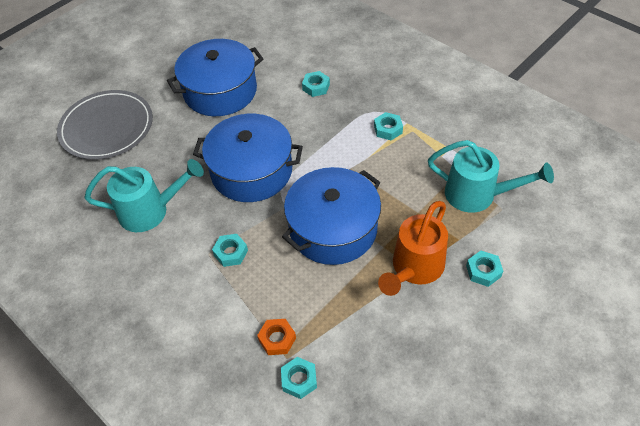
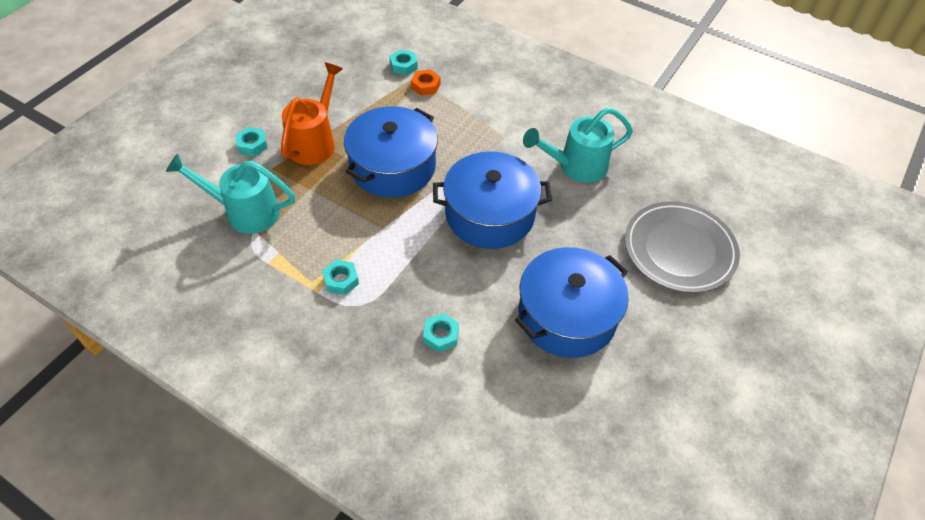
camera: 165 degrees right, 0 degrees up
turquoise nut [212,234,248,267] -> none

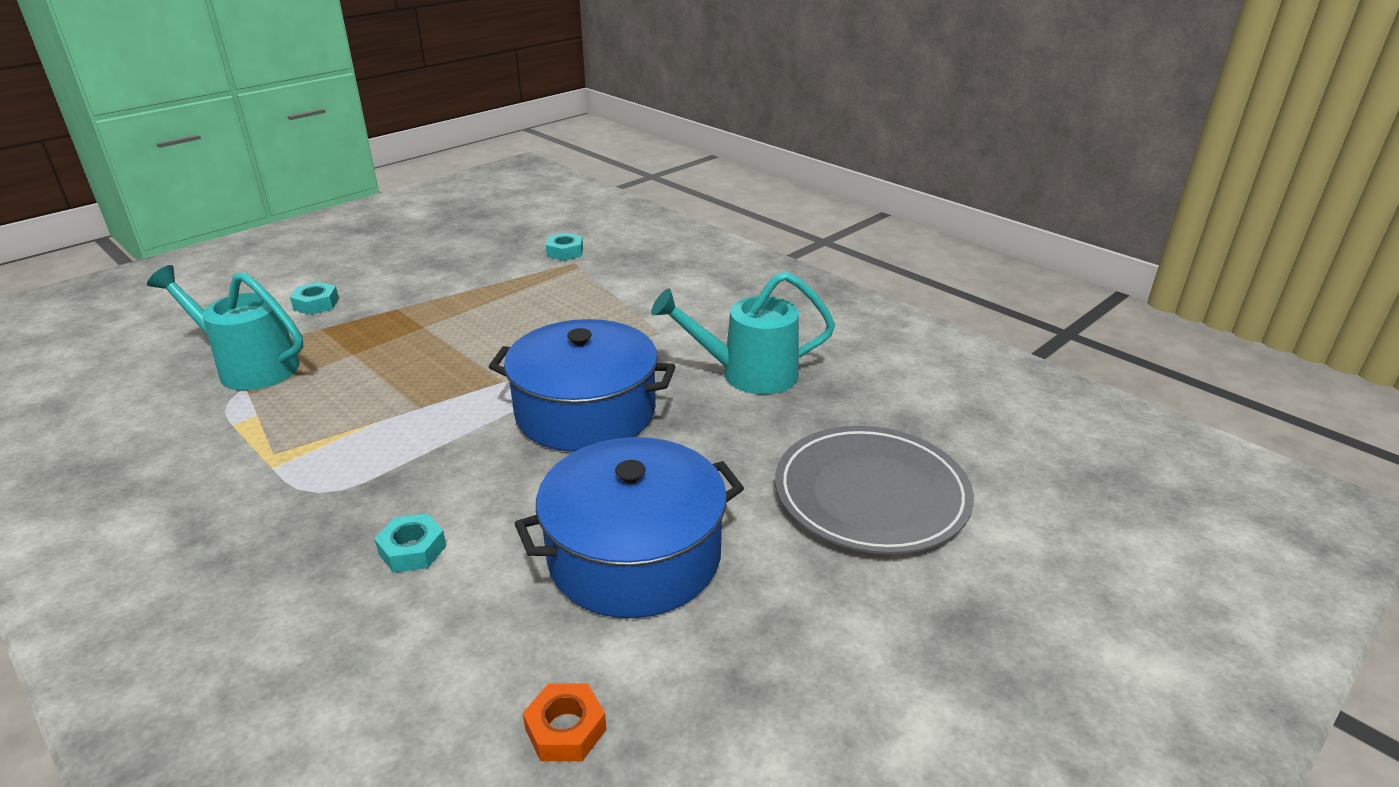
camera: 15 degrees right, 20 degrees down
orange watering can [281,62,343,165] -> none
turquoise nut [322,259,359,295] -> none
blue pot [344,106,438,198] -> none
orange nut [411,69,440,96] -> orange nut moved to [523,683,607,761]

